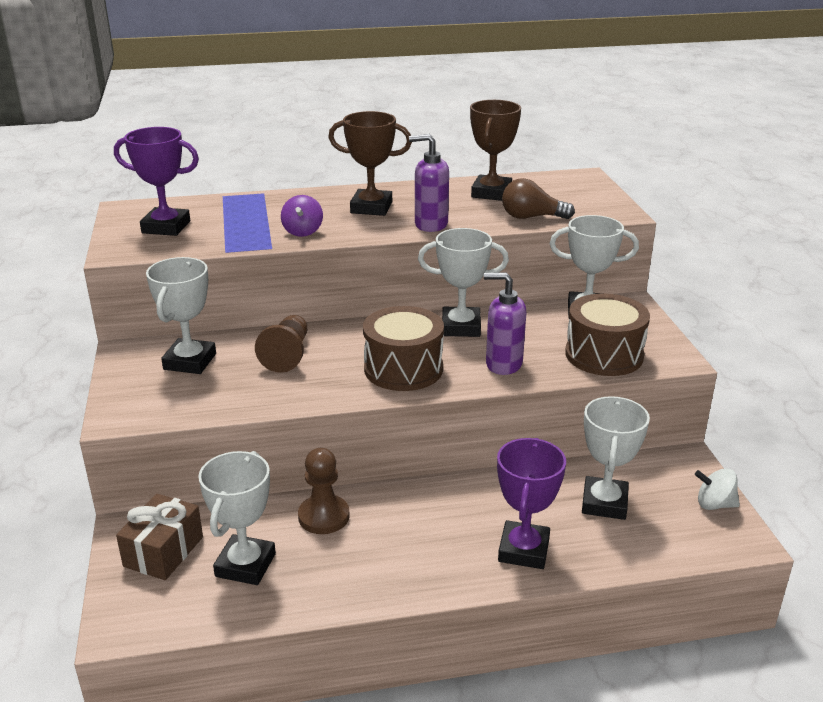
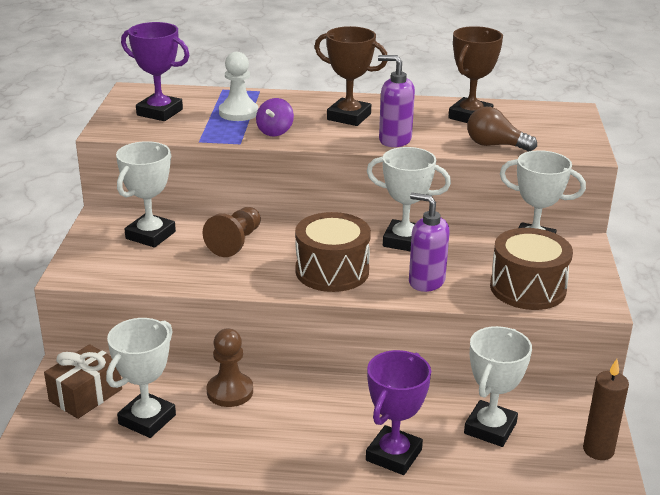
camera: 15 degrees right, 0 degrees up
white spinning top [695,468,740,510] -> brown candle [583,359,629,460]
none -> white pawn [219,52,258,121]

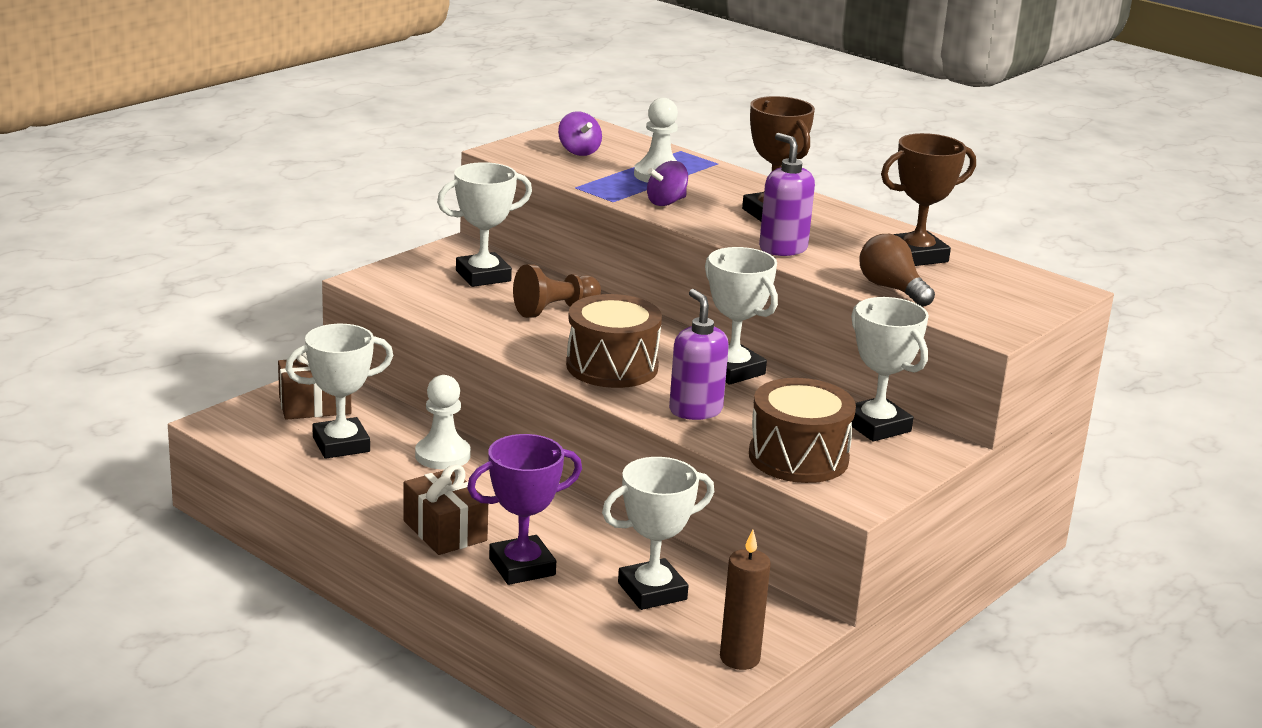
camera: 35 degrees right, 5 degrees down
purple trophy [121,22,189,121] -> purple spinning top [558,111,602,156]
brown pawn [207,328,253,407] -> white pawn [415,375,471,469]
none -> brown gift [404,464,488,555]

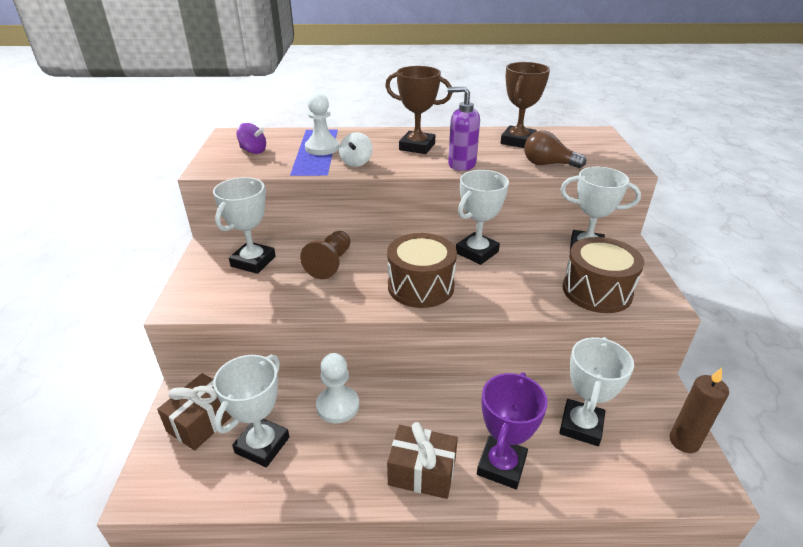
camera: 40 degrees left, 10 degrees up
purple spinning top [647,161,688,206] -> white spinning top [339,132,373,167]
purple soap dispenser [669,289,729,420] -> none
white trophy [705,247,778,385] -> white trophy turned 60 degrees counterclockwise [456,170,509,265]

